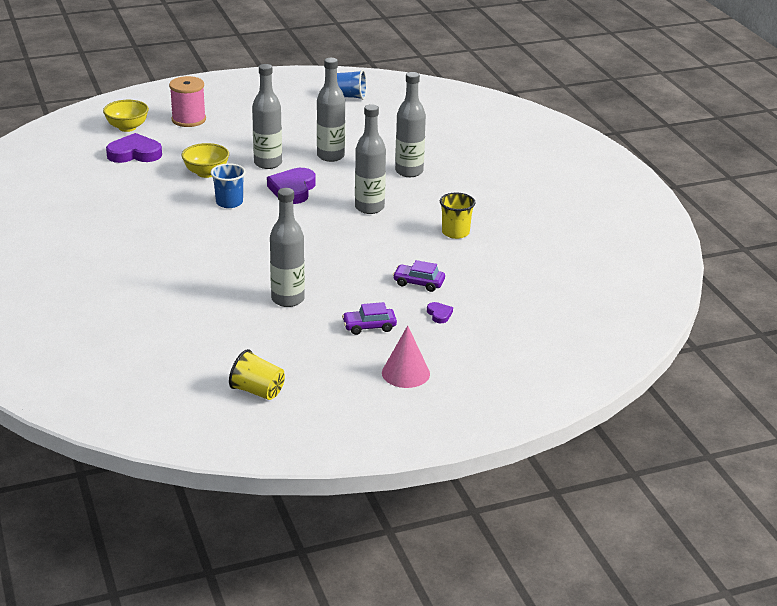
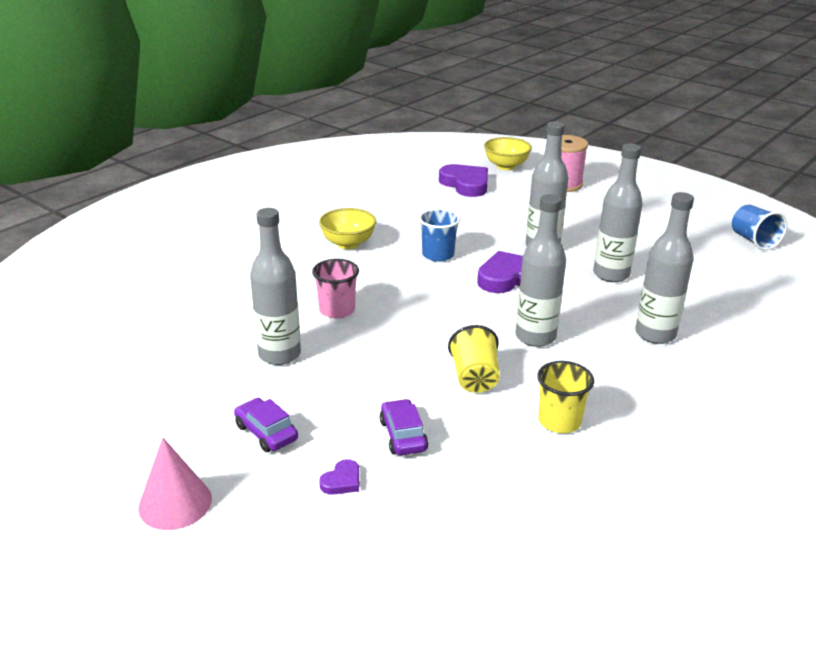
camera: 60 degrees right, 0 degrees up
yellow bowl [182,143,229,178] -> yellow bowl moved to [319,208,376,249]
yellow cup [229,349,285,400] -> yellow cup moved to [448,325,500,393]
none -> pink cup [312,259,359,318]

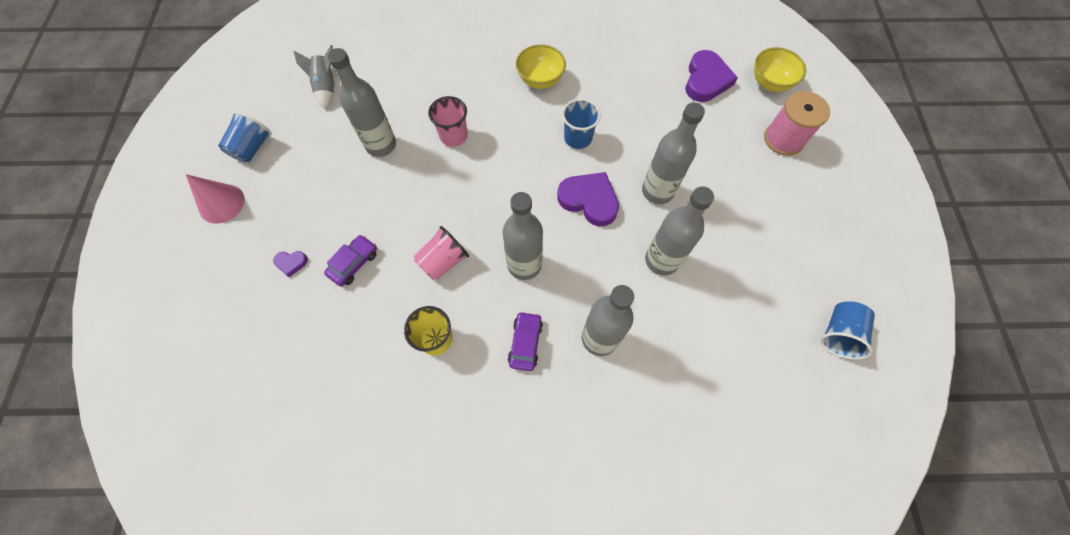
camera: 50 degrees right, 35 degrees up
purple car [234,398,298,452] -> purple car moved to [508,311,543,371]
yellow cup [448,325,500,393] -> pink cup [414,226,469,280]
none -> blue cup [218,111,272,162]
none -> grey rocket [294,45,335,109]

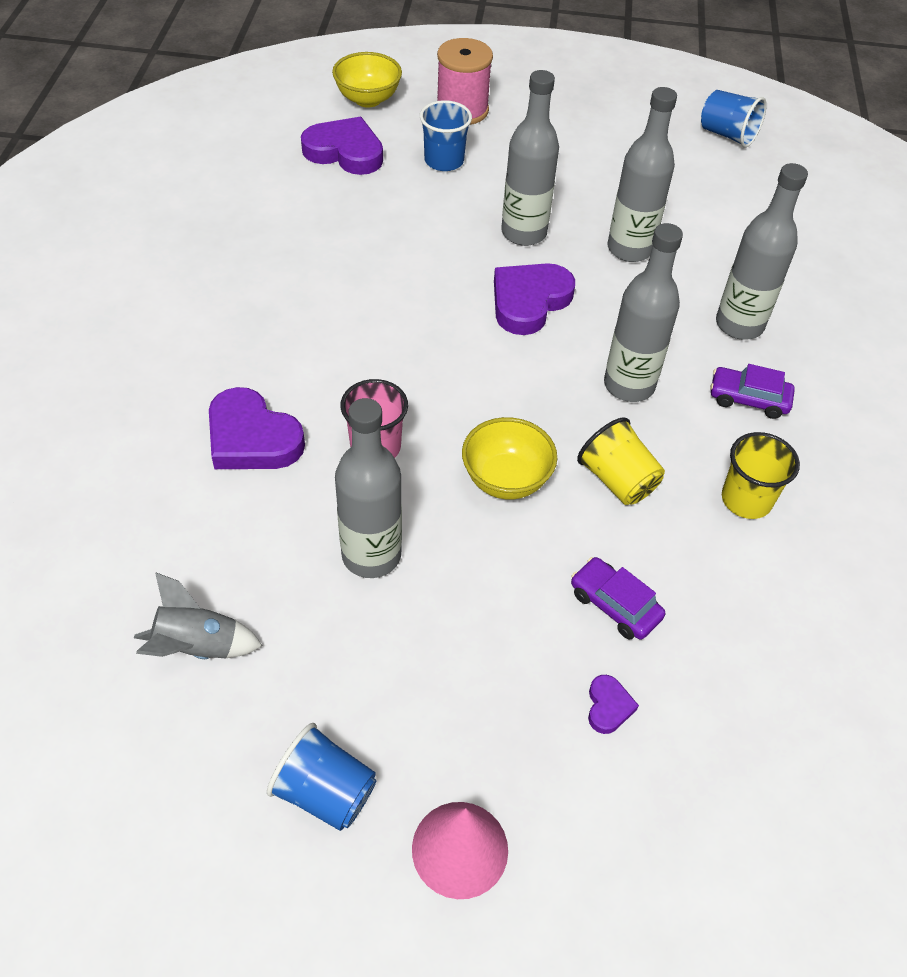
camera: 85 degrees left, 15 degrees down
pink cup [414,226,469,280] -> yellow cup [577,418,665,505]
yellow bowl [516,44,566,89] -> yellow bowl moved to [462,417,557,499]
blue cup [562,98,601,149] -> blue cup moved to [420,100,472,171]
none -> purple heart [209,387,305,469]

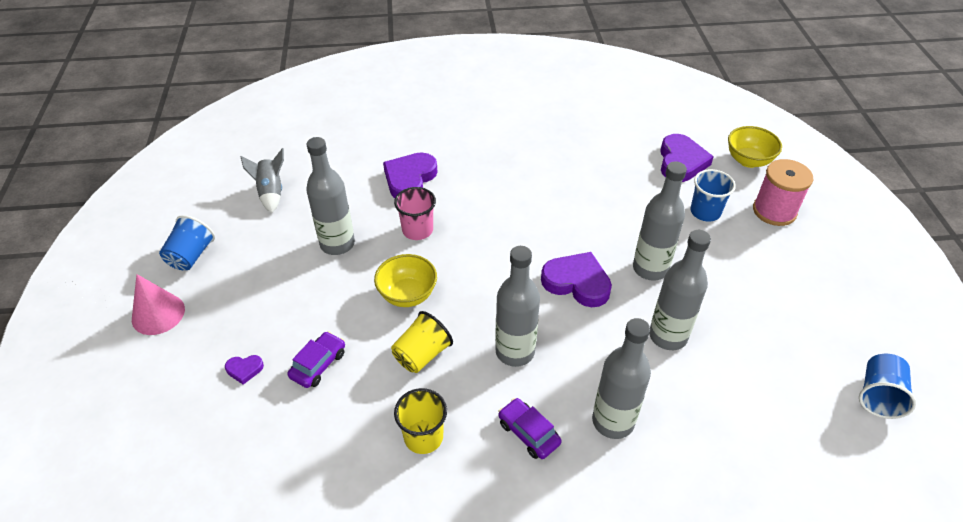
camera: 80 degrees right, 5 degrees down
purple car [710,364,795,419] -> purple car turned 45 degrees counterclockwise [498,398,562,459]

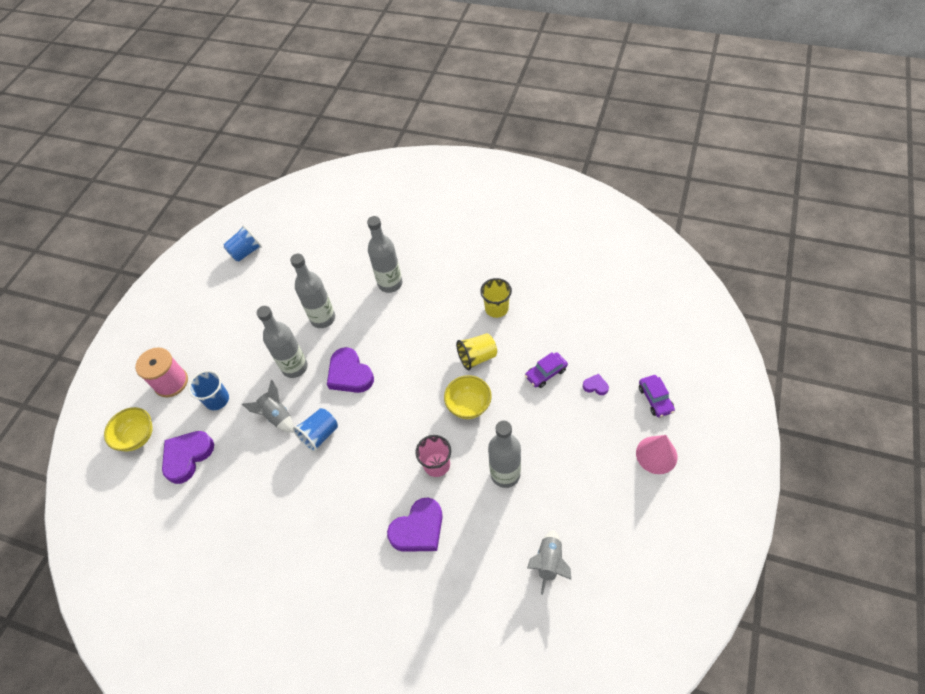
camera: 150 degrees left, 10 degrees up
blue cup [159,215,215,270] -> blue cup moved to [293,408,338,453]
grey bottle [495,246,540,367] -> none
purple car [498,398,562,459] -> purple car moved to [639,375,675,418]
none -> grey rocket [242,380,293,433]

